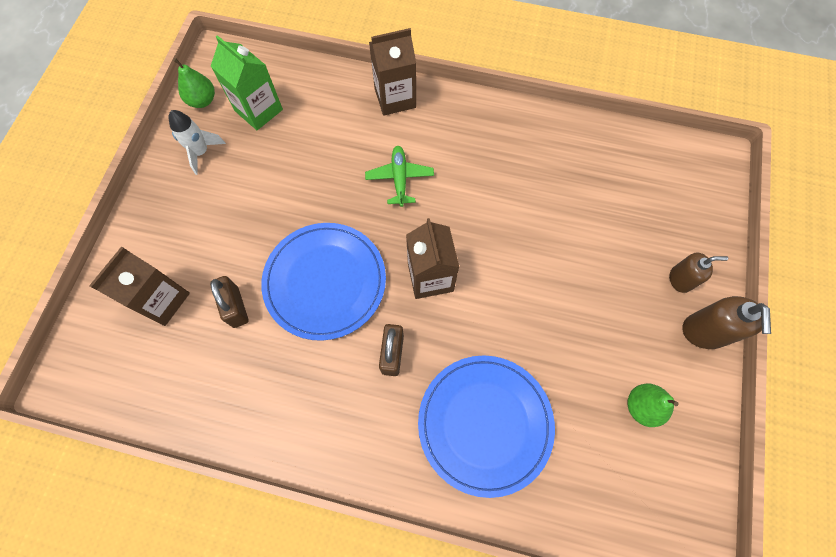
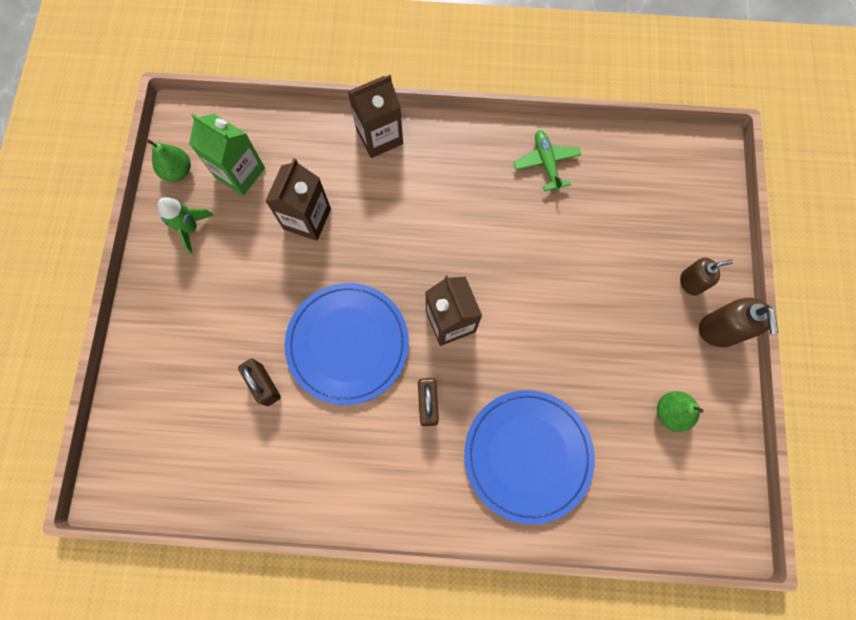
camera: 10 degrees left, 5 degrees up
brown carton [89,246,190,326] -> brown carton moved to [265,159,331,241]
white rocket [169,110,226,175] -> green rocket [158,197,214,254]
green plane [365,146,434,207] -> green plane moved to [513,130,581,192]

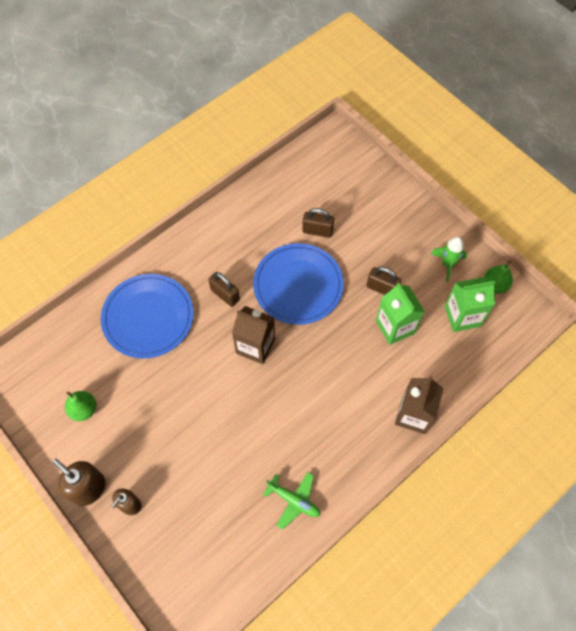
camera: 135 degrees right, 10 degrees down
brown carton [265,159,331,241] -> green carton [376,283,425,345]
none -> brown padlock [366,267,401,295]

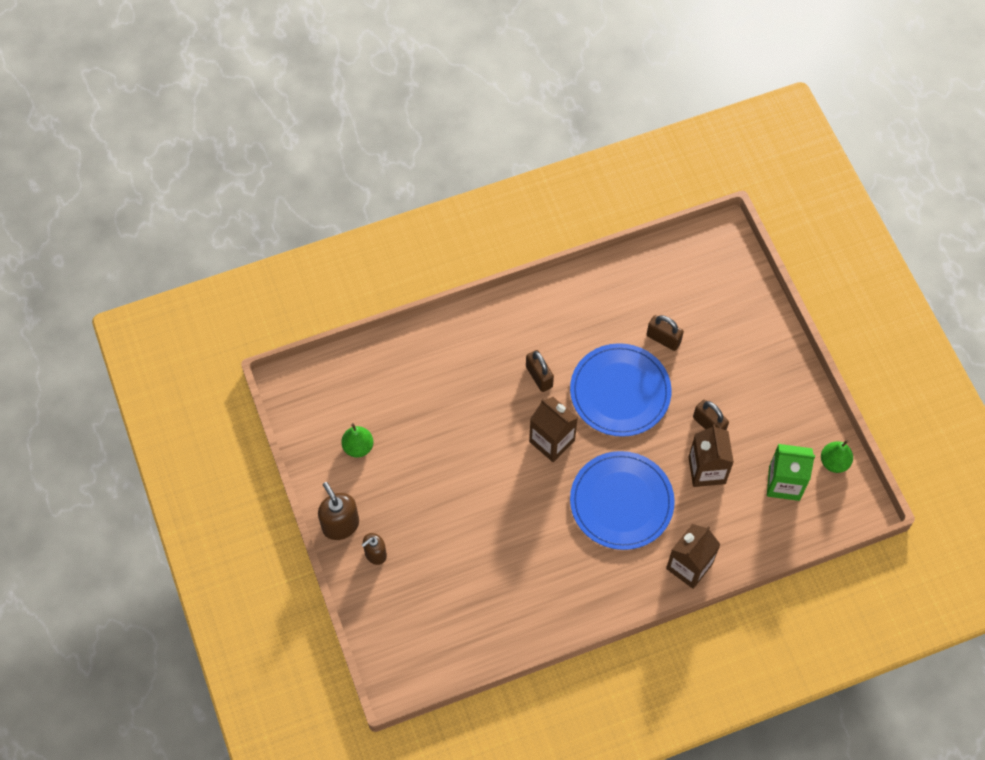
camera: 20 degrees right, 0 degrees up
blue plate [101,274,194,359] -> blue plate moved to [570,451,675,550]
green plane [263,472,320,530] -> none
green carton [376,283,425,345] -> brown carton [688,424,734,487]
green rocket [431,237,467,282] -> none

